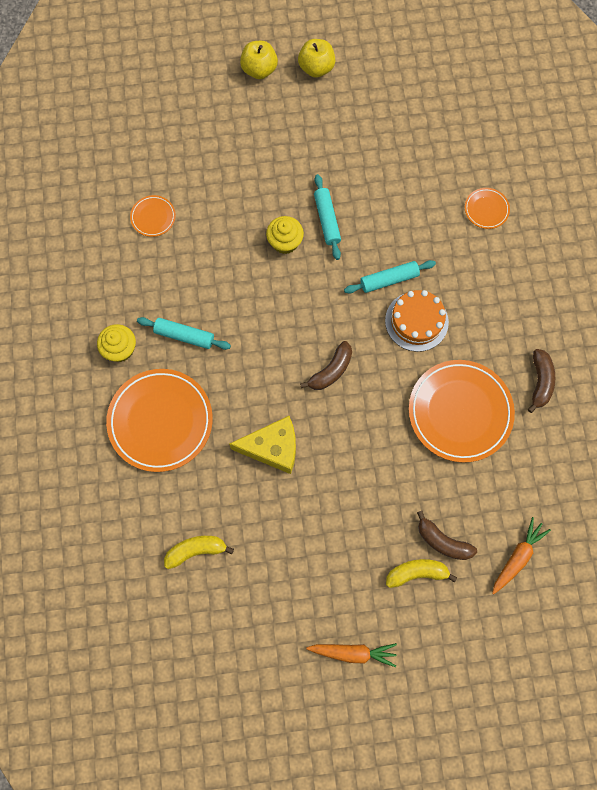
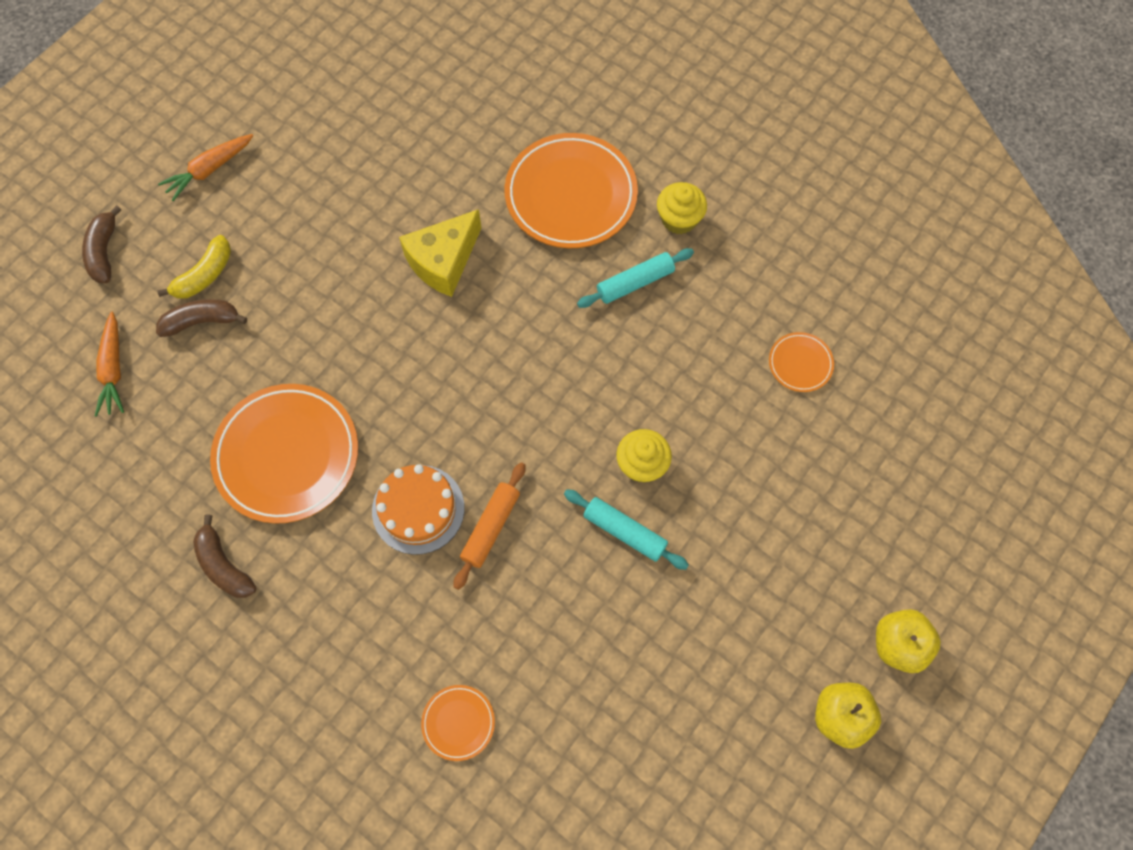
camera: 135 degrees right, 5 degrees down
yellow banana [164,536,234,569] -> none
brown banana [300,341,352,390] -> brown banana moved to [82,205,122,283]
turquoise rolling pin [344,260,436,294] -> orange rolling pin [453,462,525,590]

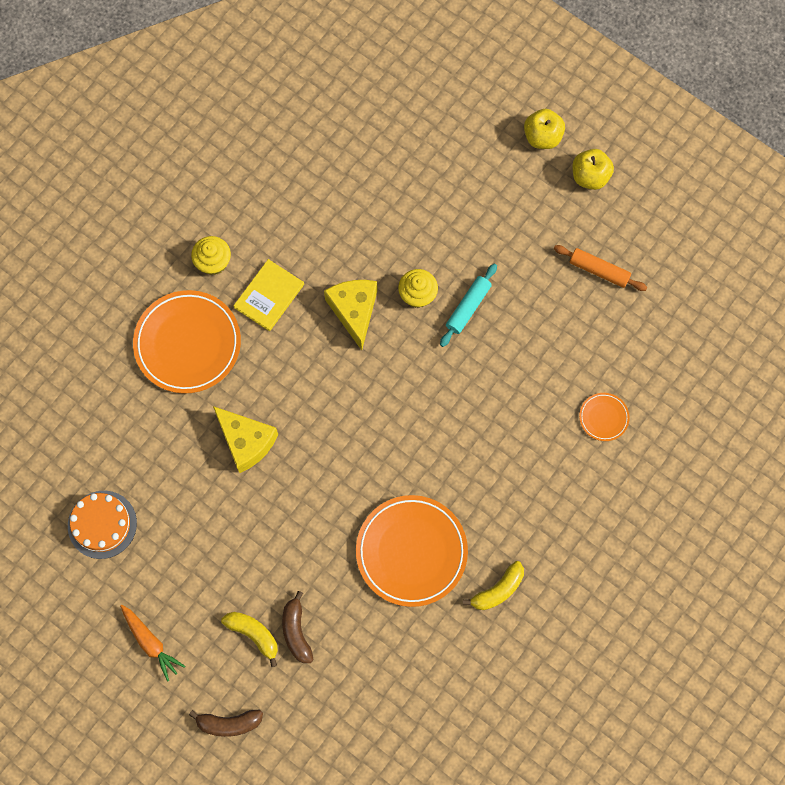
camera: 90 degrees left, 5 degrees up
orange carrot [95,312,124,417] -> none
brown banana [193,515,256,598] -> yellow banana [463,561,524,610]
orange cake [372,464,464,555] -> orange cake moved to [68,491,137,559]
orange rolling pin [453,462,525,590] -> orange rolling pin moved to [554,245,647,291]
turquoise rolling pin [577,248,694,308] -> yellow book [233,259,304,331]
orange plate [769,332,834,392] -> none
none -> yellow cheese [324,280,378,350]

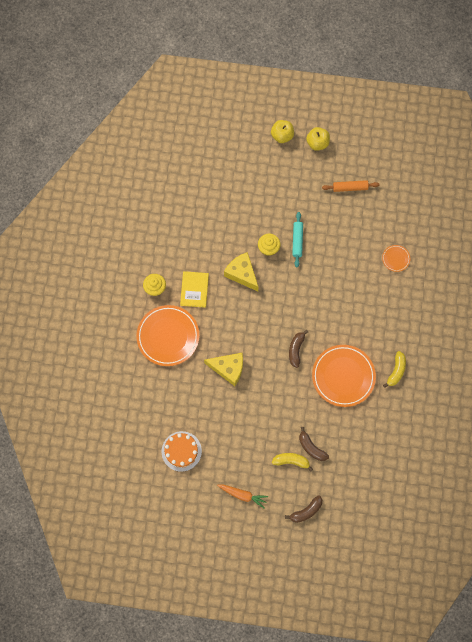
camera: 30 degrees left, 0 degrees up
none -> brown banana [289,330,308,368]

